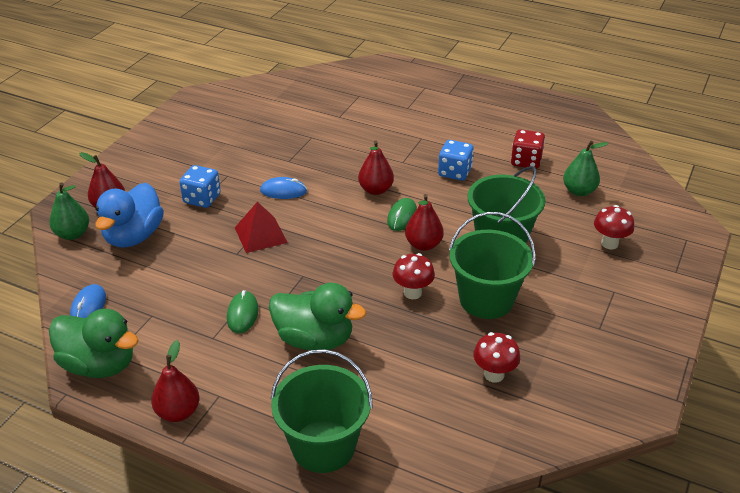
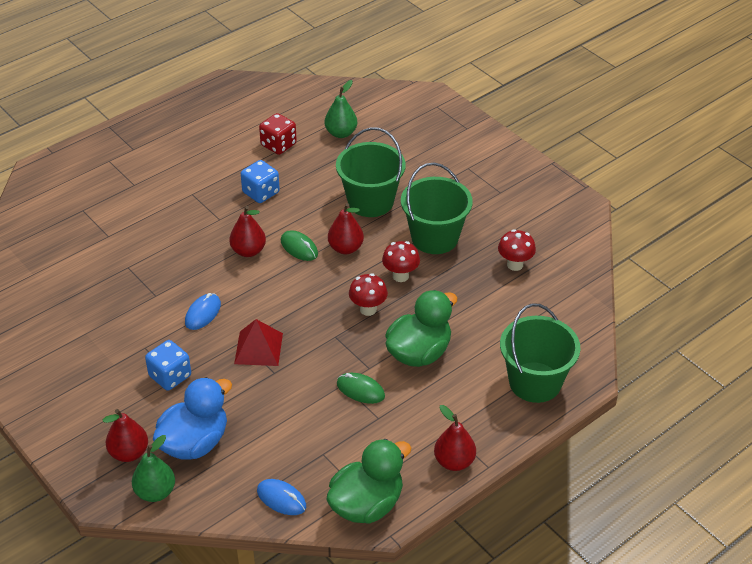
camera: 65 degrees left, 5 degrees up
blue duck [95,183,164,248] -> blue duck turned 90 degrees counterclockwise [153,377,232,460]
red mushroom [594,205,634,249] -> red mushroom moved to [349,273,388,316]

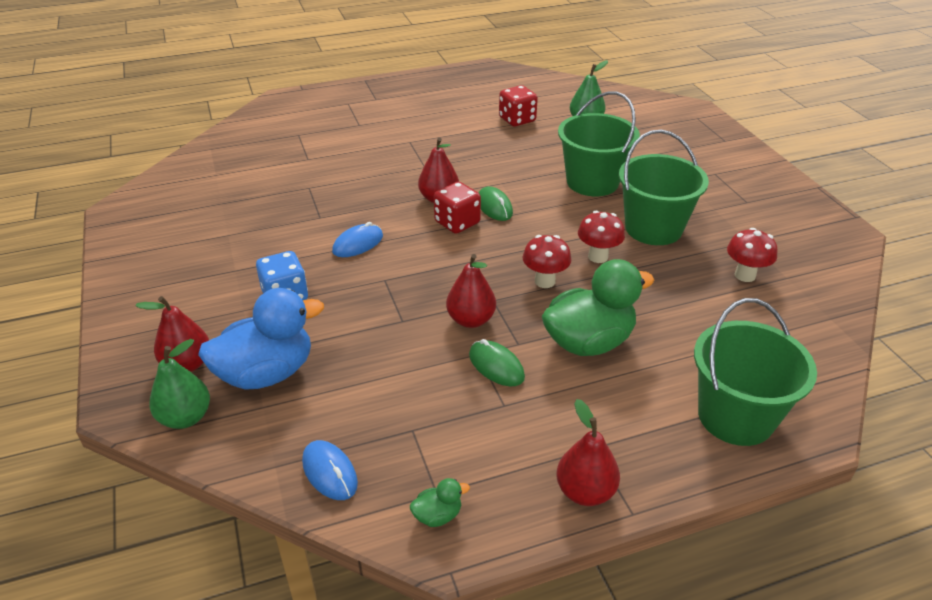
camera: 20 degrees right, 5 degrees down
red pyramid [234,319,283,366] -> none
blue dice [241,160,280,203] -> none
green duck [326,439,411,524] -> green duck [410,478,470,527], size x0.42
red pear [328,203,364,254] -> red pear moved to [446,254,496,328]
none -> red dice [434,182,481,234]

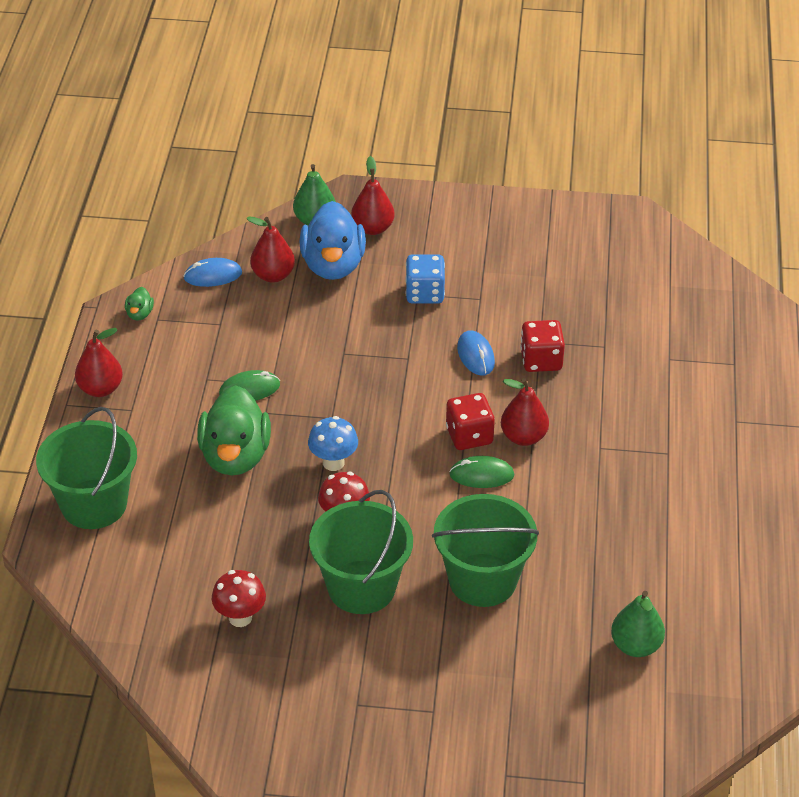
camera: 115 degrees right, 5 degrees up
red pear [446,254,496,328] -> red pear moved to [247,217,295,282]
red dice [499,85,538,127] -> red dice moved to [520,320,565,372]
red mushroom [523,235,572,288] -> blue mushroom [308,416,358,471]

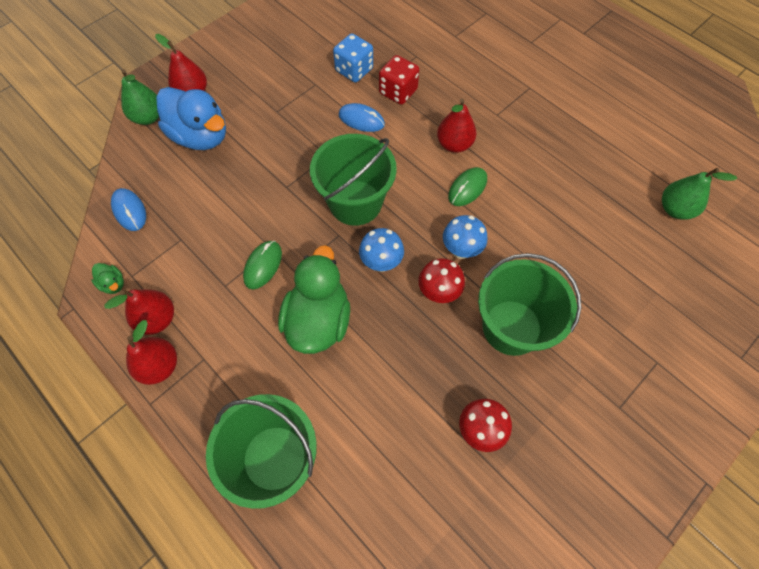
camera: 50 degrees left, 20 degrees up
blue mouse [183,258,242,287] -> blue mouse turned 60 degrees counterclockwise [111,188,146,231]
green duck [197,385,271,476] -> green duck turned 120 degrees counterclockwise [278,245,350,354]
red pear [247,217,295,282] -> red pear moved to [105,289,174,335]
blue dice [405,254,445,304] -> blue dice moved to [333,33,373,82]
green bucket [432,494,539,607] -> green bucket moved to [310,134,397,226]
red dice [446,393,495,450] -> none
none -> blue mushroom [443,215,487,259]

